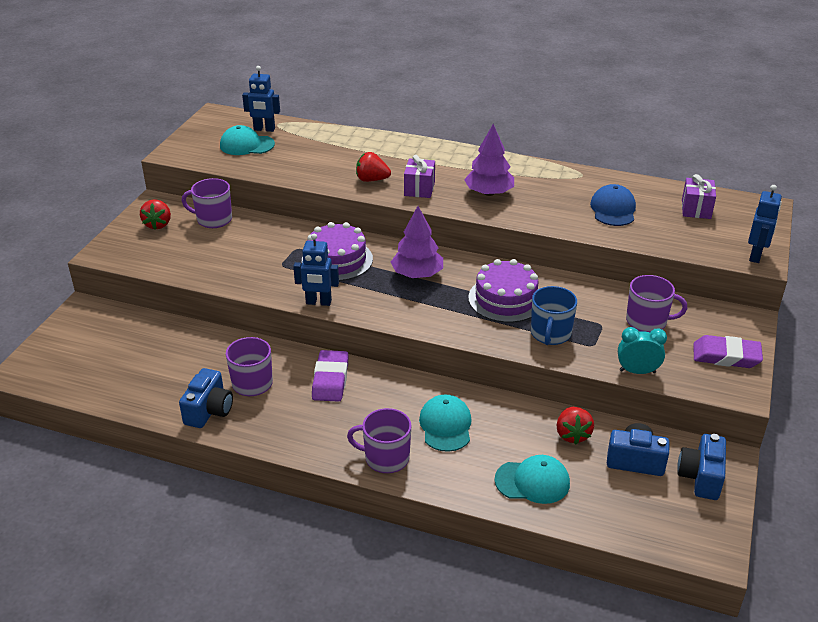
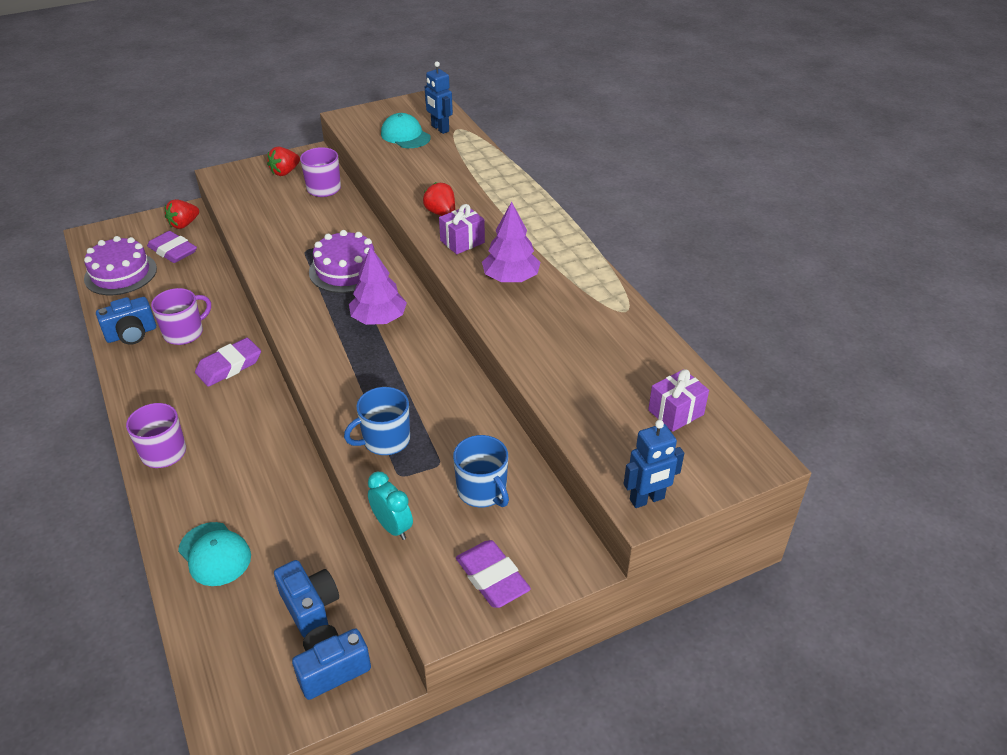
camera: 45 degrees right, 5 degrees up
blue robot [293,234,339,306] -> none
turquoise cap [419,394,471,452] -> none
purple cake [468,259,538,323] -> purple cake moved to [84,236,157,295]
red strawberry [556,407,594,444] -> red strawberry moved to [165,199,199,229]
blue cap [590,184,636,226] -> none
purple mug [626,275,687,333] -> blue mug [453,435,509,508]
none -> purple eraser [147,231,197,263]

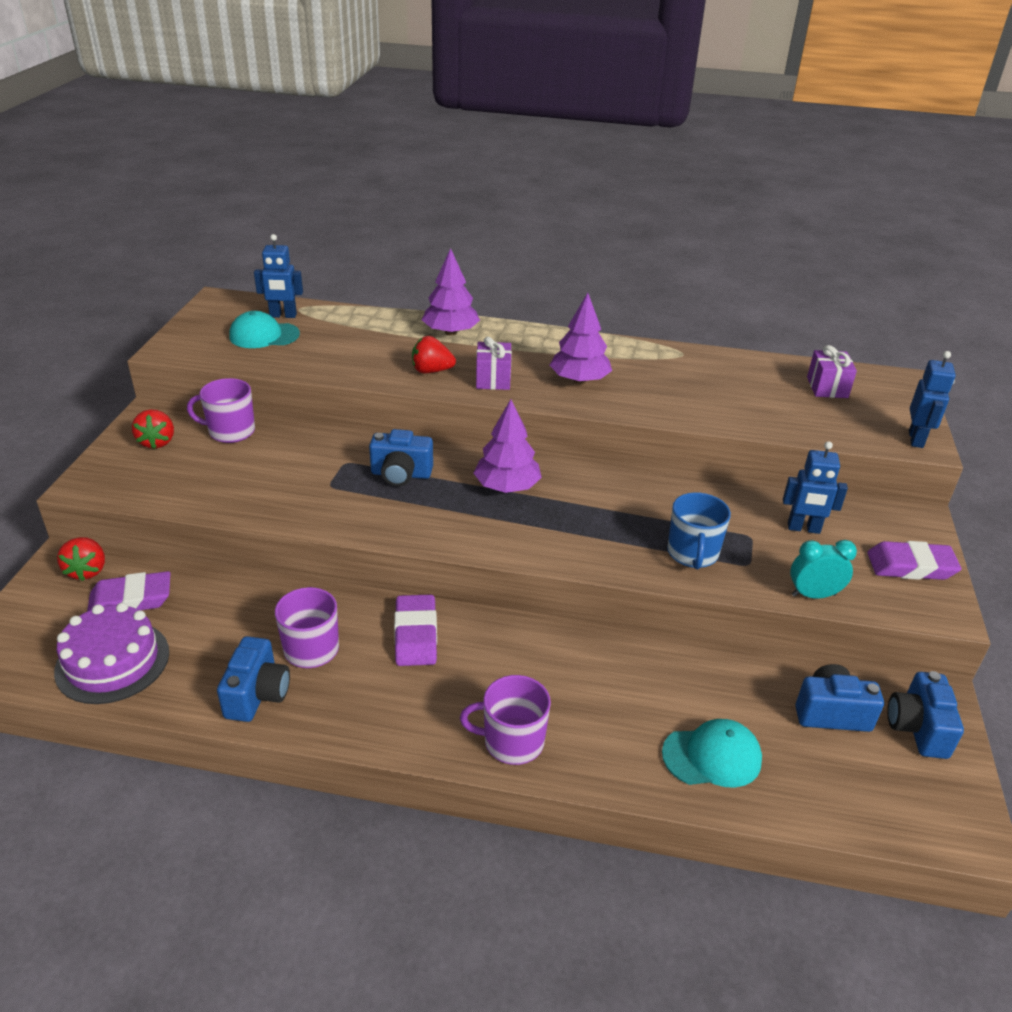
camera: 55 degrees left, 5 degrees down
purple cake [309,230,382,293] -> blue camera [369,429,433,486]
blue mug [453,435,509,508] -> blue robot [783,441,848,534]
none -> purple tree [422,248,480,335]

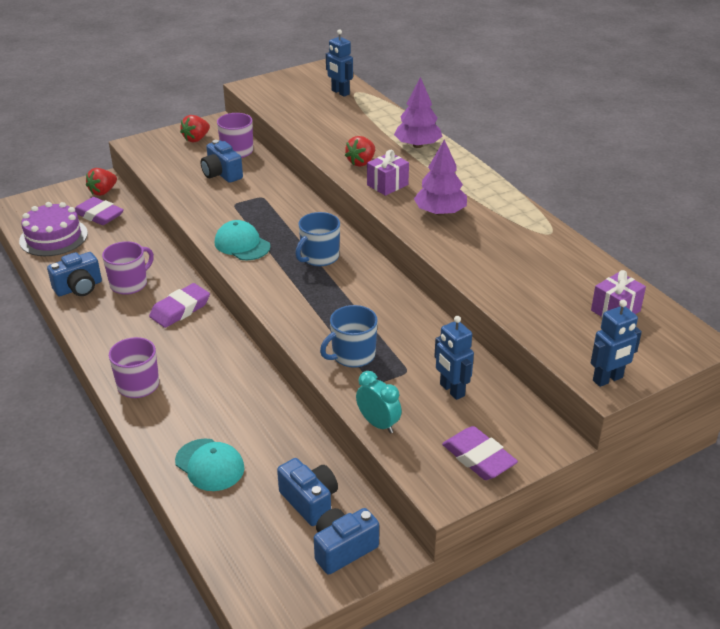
camera: 50 degrees right, 0 degrees up
turquoise cap [229,311,300,348] -> turquoise cap moved to [215,220,270,260]
blue camera [369,429,433,486] -> blue camera moved to [201,140,243,183]
red strawberry [412,336,456,373] -> red strawberry turned 105 degrees counterclockwise [345,136,375,167]
purple tree [474,399,542,493] -> blue mug [295,212,340,266]

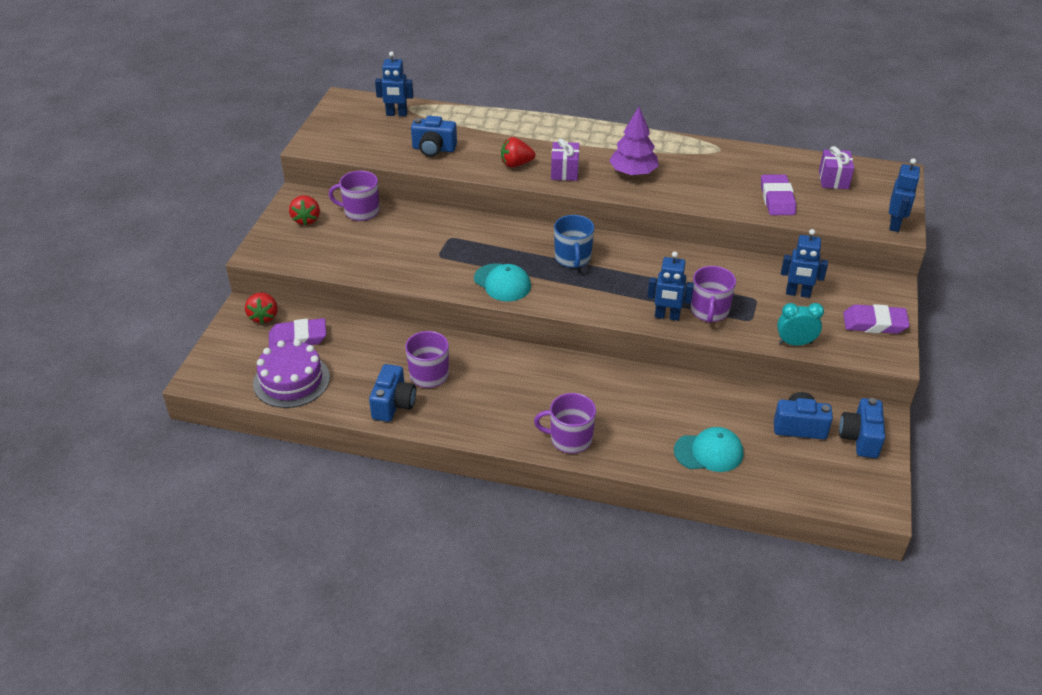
camera: 45 degrees left, 5 degrees up
purple eraser [149,283,210,328] -> purple eraser moved to [761,174,796,215]
blue camera [201,140,243,183] -> blue camera moved to [411,116,457,157]
turquoise cap [215,220,270,260] -> turquoise cap turned 135 degrees counterclockwise [474,263,531,301]
blue mug [320,305,378,368] -> purple mug [691,266,736,323]
red strawberry [345,136,375,167] -> red strawberry turned 90 degrees clockwise [501,137,535,167]
purple tree [394,77,443,148] -> none
none -> blue robot [647,252,694,321]

